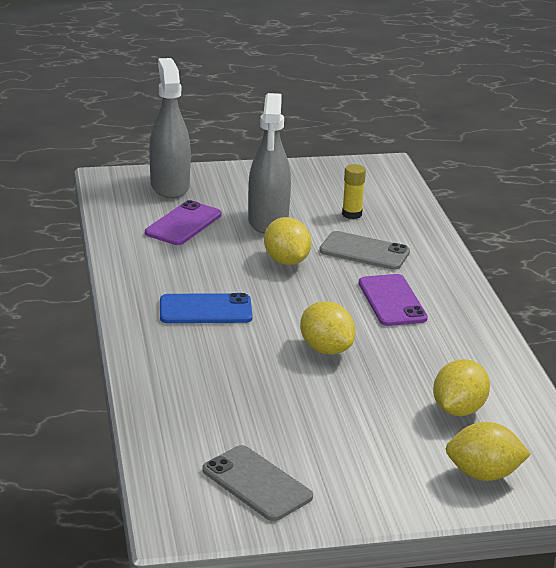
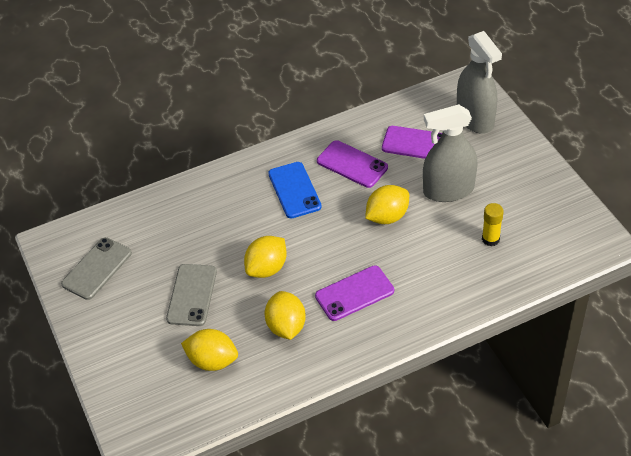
camera: 80 degrees right, 20 degrees up
grey spray bottle [149,58,191,198] -> grey spray bottle turned 90 degrees clockwise [457,31,502,134]
grey phone [319,231,410,270] -> grey phone moved to [166,264,217,326]
yellow lemon [446,422,531,481] -> yellow lemon moved to [265,291,306,340]
none -> purple phone [317,140,388,188]

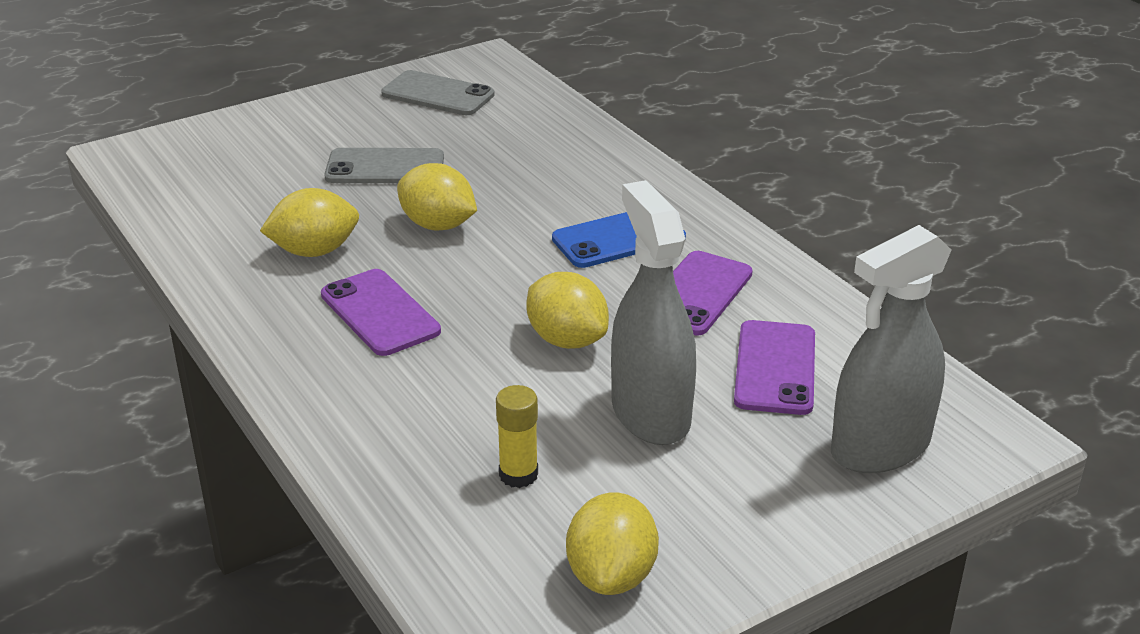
camera: 80 degrees right, 15 degrees down
yellow lemon [181,329,238,371] -> yellow lemon moved to [566,492,659,595]

